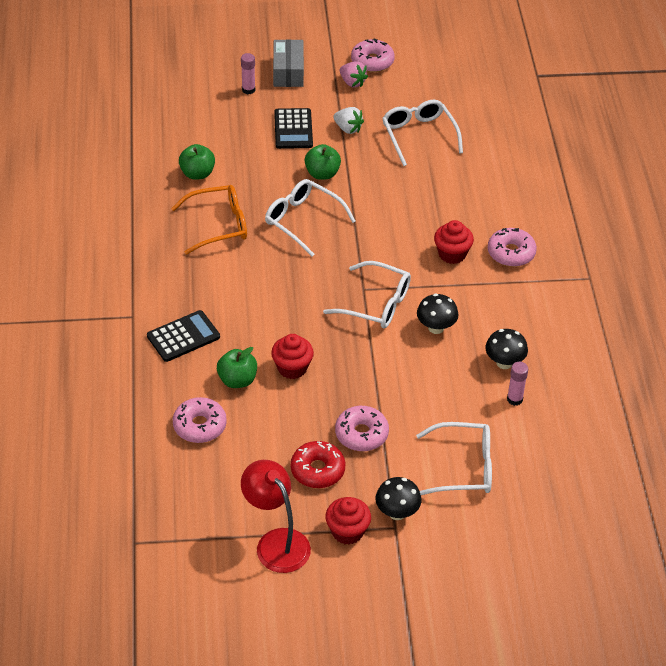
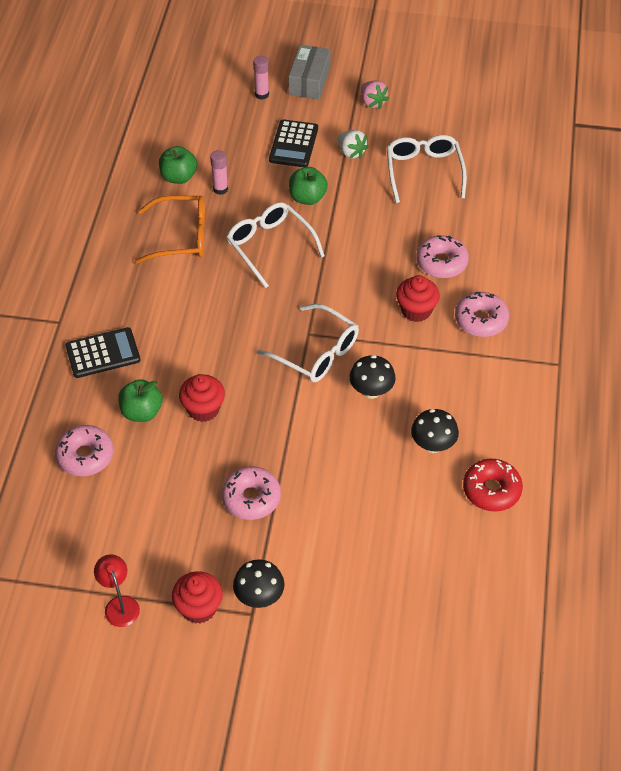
camera: 15 degrees right, 5 degrees up
red lamp [241,460,311,573] -> red lamp [94,554,140,627], size x0.59
red donut [291,441,346,488] -> red donut moved to [463,459,523,512]
pink donut [351,38,395,72] -> pink donut moved to [416,235,469,278]
white glasses [416,422,492,495] -> none
pink glue stick [507,362,528,406] -> pink glue stick moved to [210,150,228,195]

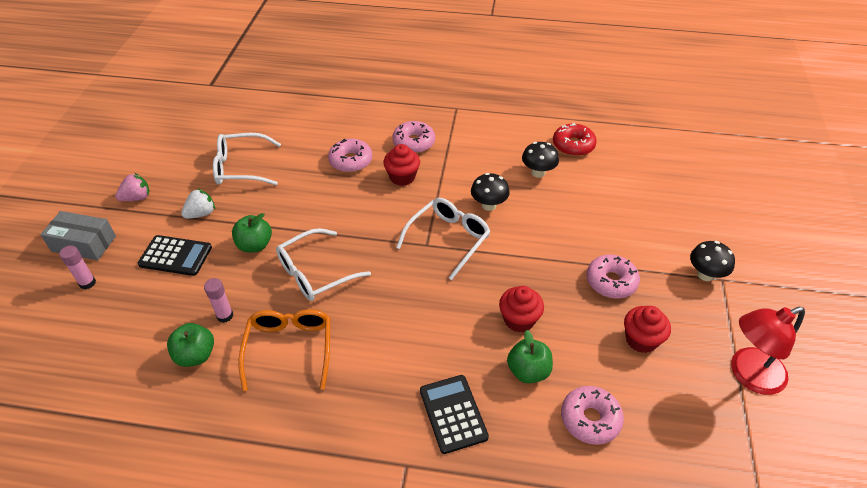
camera: 90 degrees left, 5 degrees down
red lamp [94,554,140,627] -> red lamp [731,307,805,395], size x1.69
red cupcake [172,571,223,624] -> red cupcake moved to [624,306,671,353]

